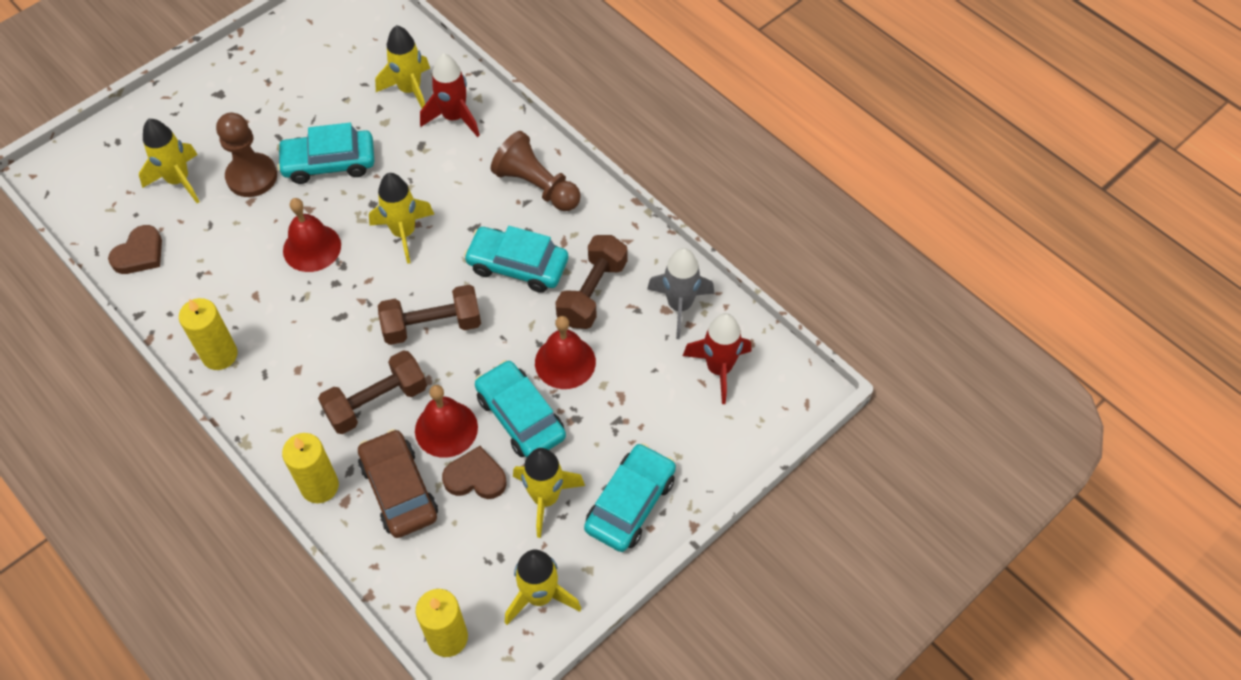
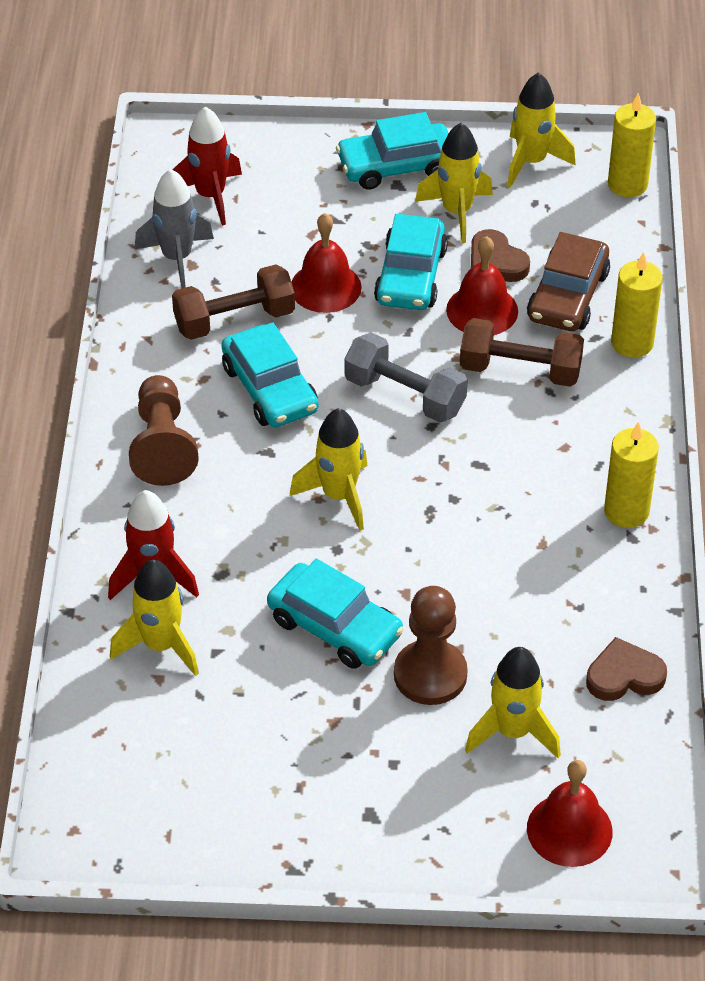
camera: 135 degrees left, 10 degrees down
red bell [283,198,341,272] -> red bell moved to [527,760,613,867]
brown dumbbell [378,285,481,345] -> grey dumbbell [344,333,468,422]

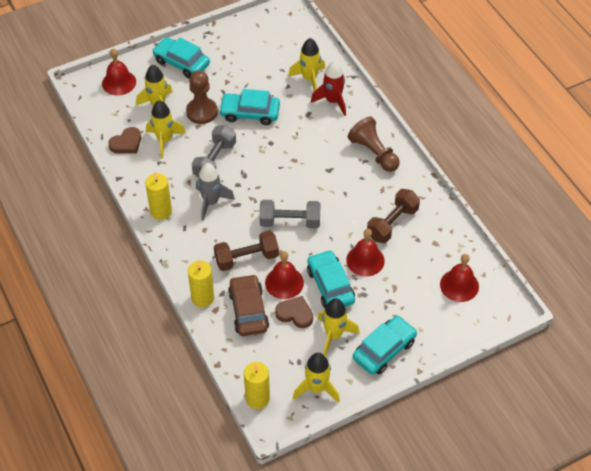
camera: 150 degrees right, 5 degrees up
grey rocket [134,169,214,289] -> grey rocket moved to [196,163,235,221]
red rocket [173,107,242,226] -> red bell [440,254,479,302]
turquoise car [221,322,319,427] -> turquoise car moved to [152,37,210,78]
yellow rocket [290,408,368,531] -> yellow rocket moved to [146,100,186,159]
none -> grey dumbbell [192,125,236,178]

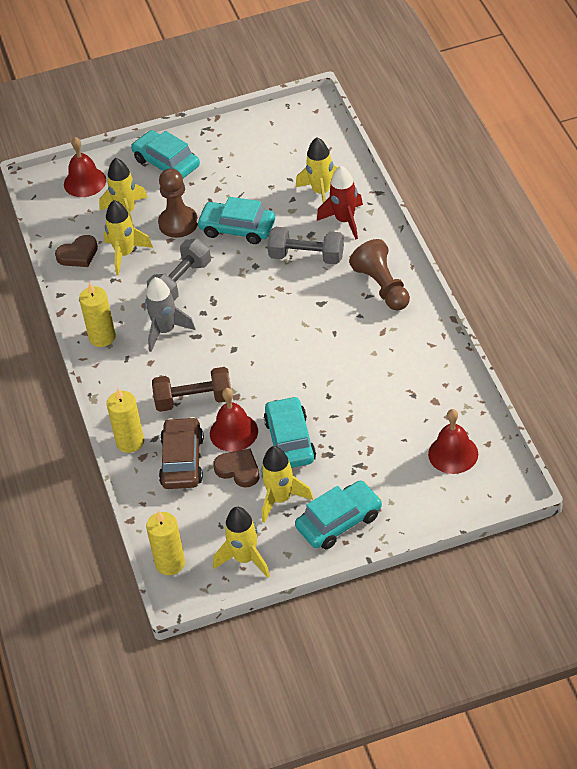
camera: 15 degrees right, 5 degrees down
grey dumbbell [259,200,321,228] -> grey dumbbell moved to [267,227,344,264]
red bell [346,228,385,277] -> none
brown dumbbell [367,189,420,243] -> none

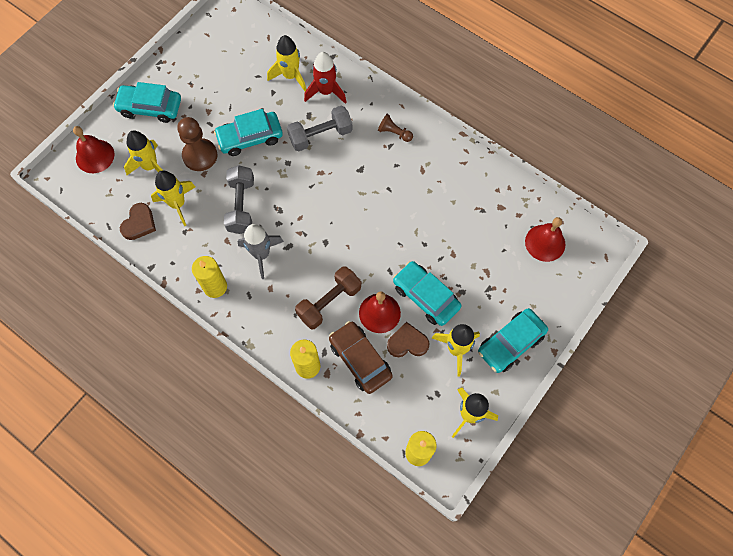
camera: 40 degrees left, 20 degrees up
turquoise car [295,480,382,549] -> turquoise car turned 150 degrees counterclockwise [478,308,548,373]
brown pawn [349,239,410,311] -> brown pawn [378,114,413,142], size x0.56

